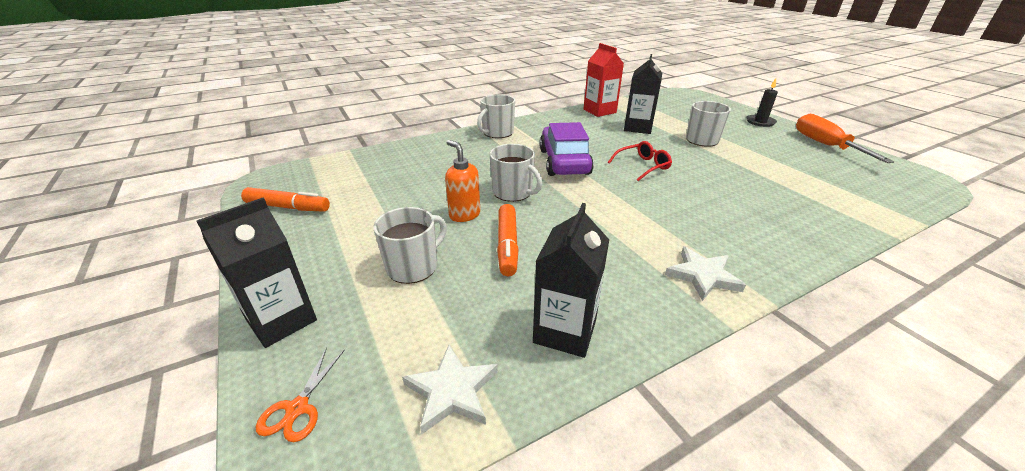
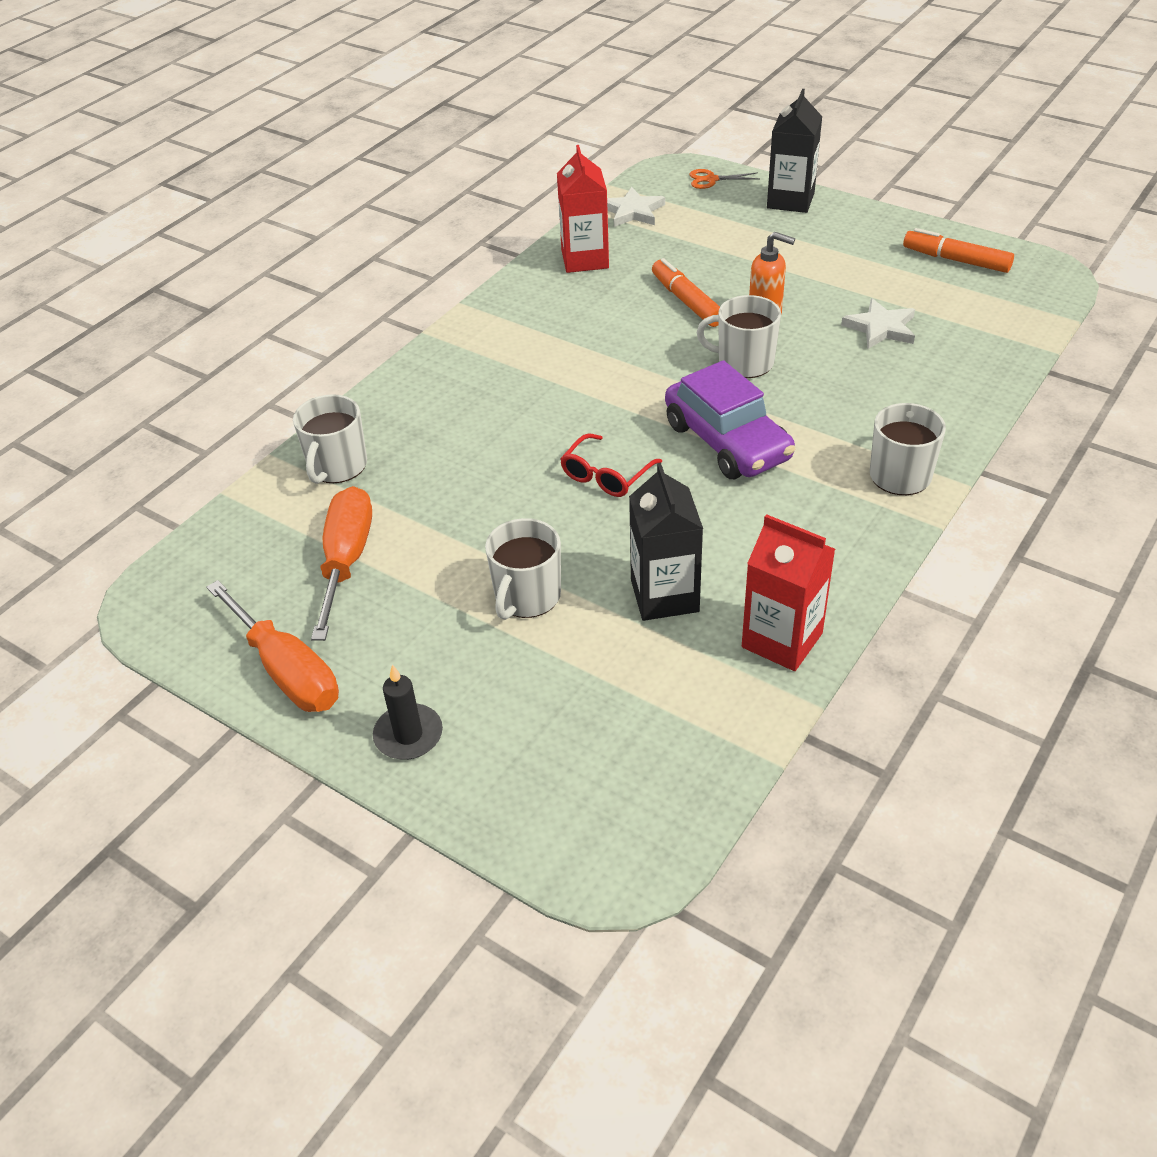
camera: 155 degrees right, 10 degrees up
orange marker [241,187,330,212] -> orange marker turned 45 degrees clockwise [903,228,1014,273]
orange scissors [256,347,345,442] -> orange scissors turned 75 degrees counterclockwise [690,169,759,189]
white mug [374,207,447,284] -> white mug moved to [293,394,367,484]
black carton [533,203,609,358] -> red carton [557,145,609,273]
white star [665,247,746,301] -> white star moved to [841,298,915,349]
none -> orange screwdriver [311,486,372,641]

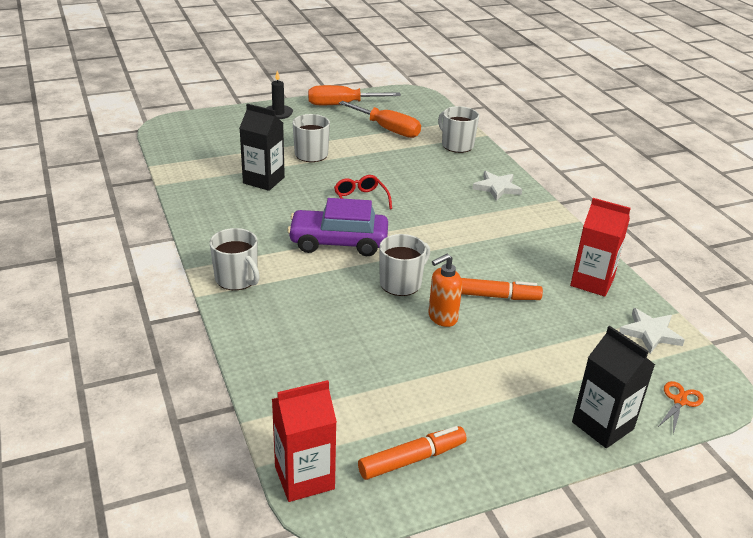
camera: 120 degrees right, 10 degrees down
red carton [742,514,835,671] -> red carton moved to [272,380,337,502]
white star [841,298,915,349] -> white star moved to [473,171,522,201]

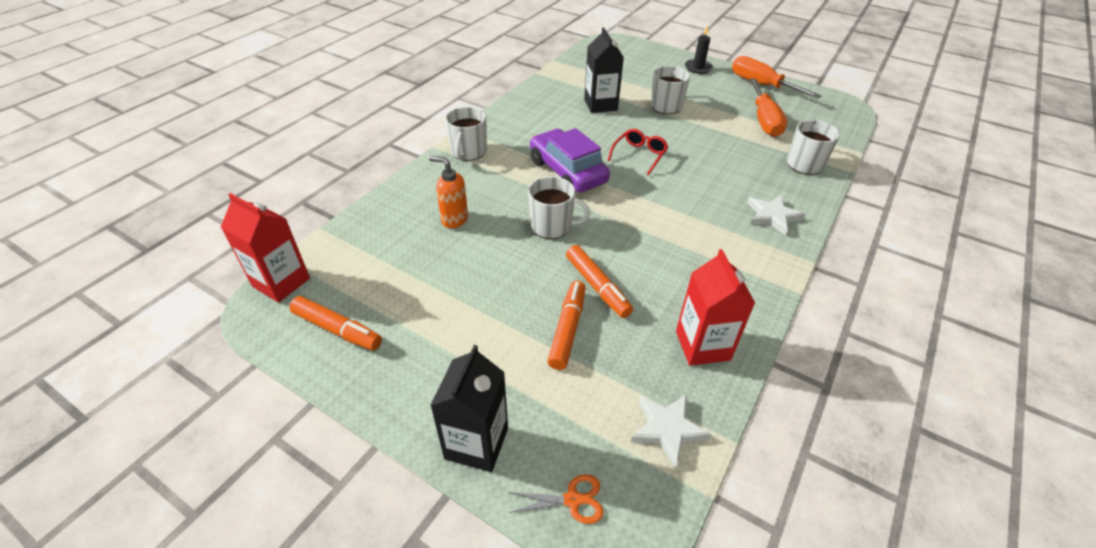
camera: 55 degrees right, 10 degrees up
orange soap dispenser [428,254,462,327] -> orange soap dispenser moved to [429,156,468,228]
none -> orange marker [547,281,586,370]

